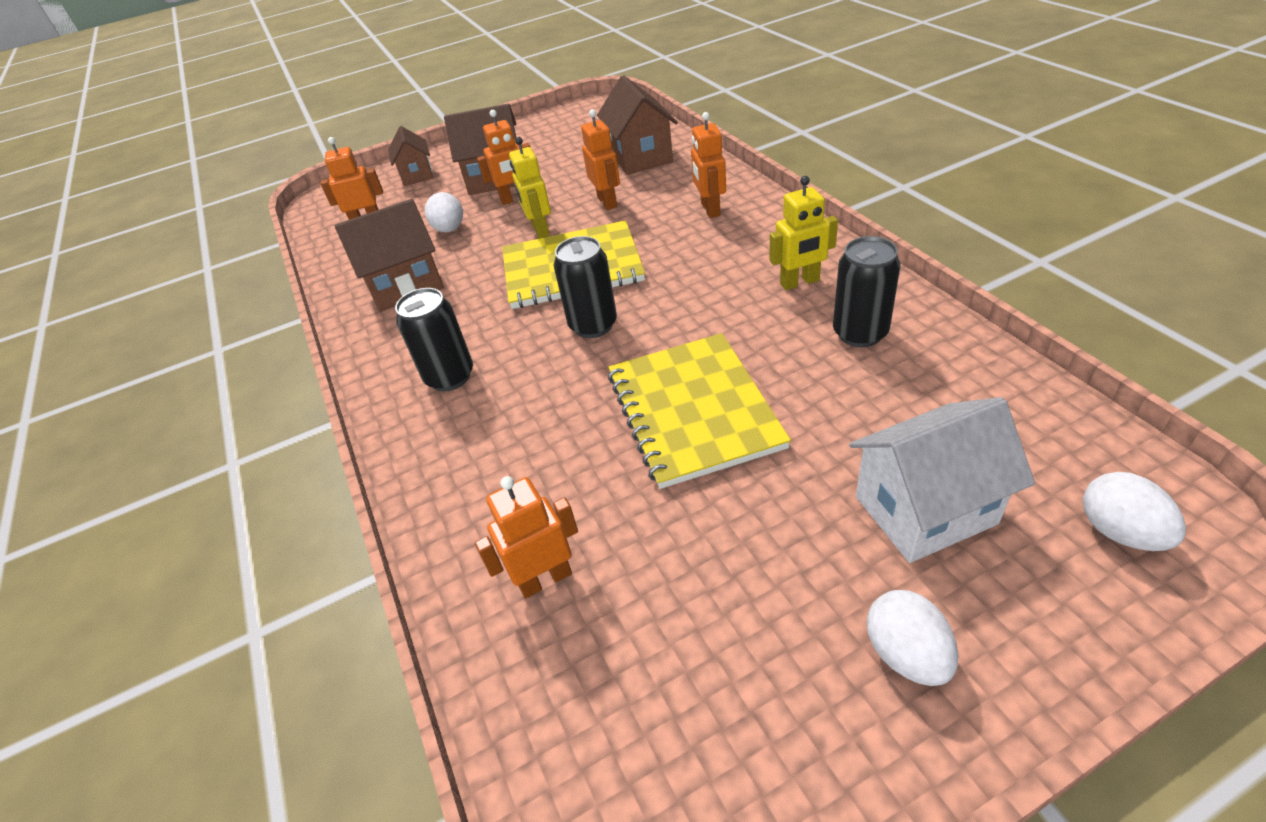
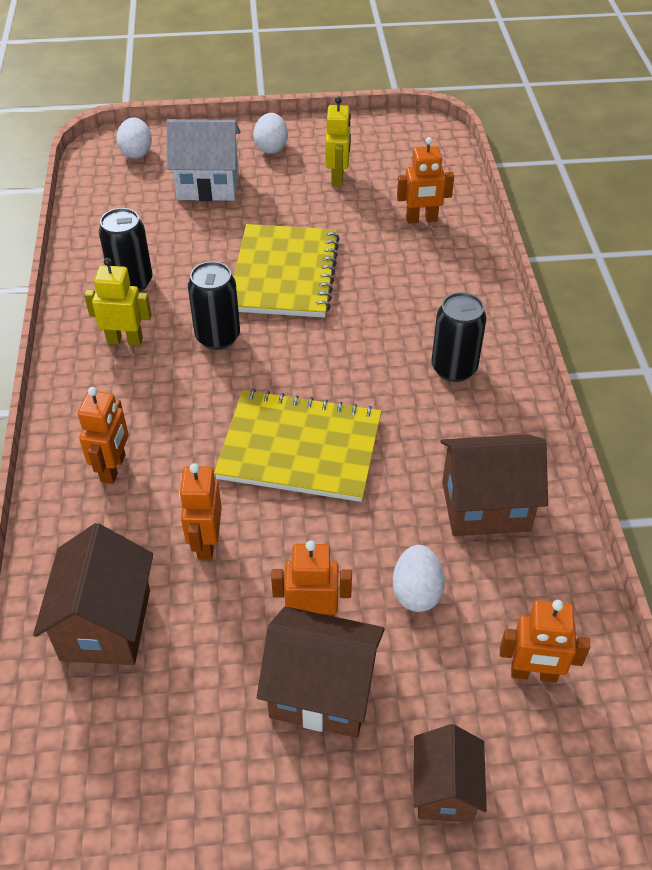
camera: 165 degrees left, 5 degrees up
yellow robot [509,137,551,239] -> yellow robot moved to [325,96,351,187]
black can [553,236,617,338] -> black can moved to [188,261,240,350]

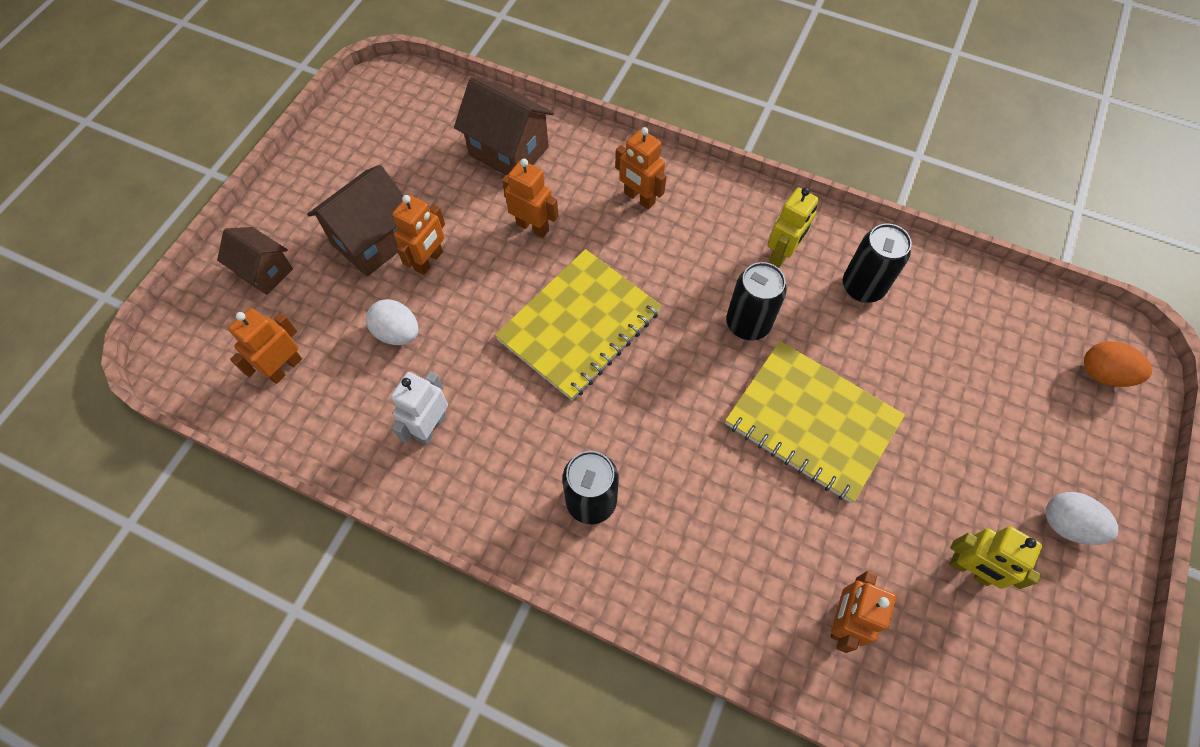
camera: 120 degrees right, 15 degrees up
white egg [117,117,152,159] -> orange egg [1084,341,1152,387]
white house [166,119,240,201] -> none
brown house [440,434,548,536] -> white robot [391,372,448,445]

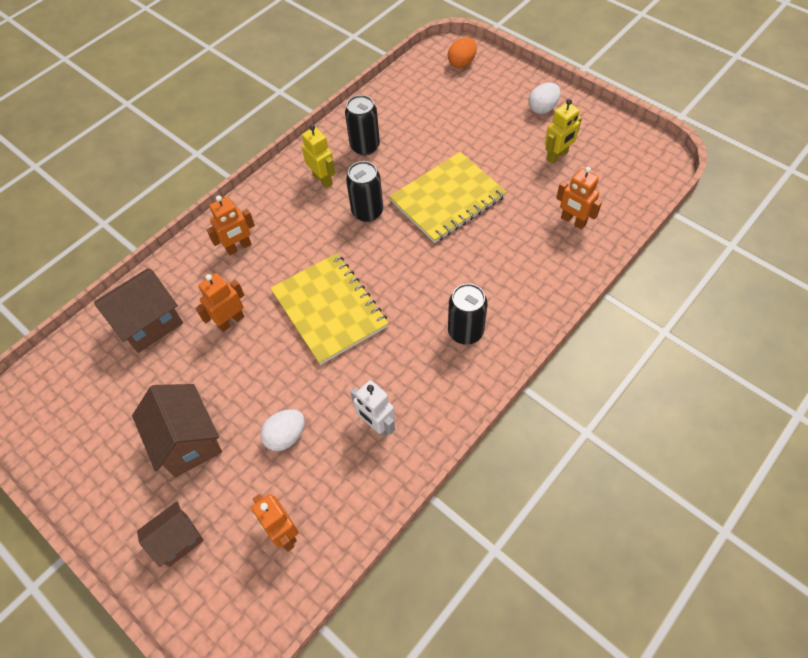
camera: 70 degrees left, 5 degrees down
orange robot [392,195,445,275] -> none

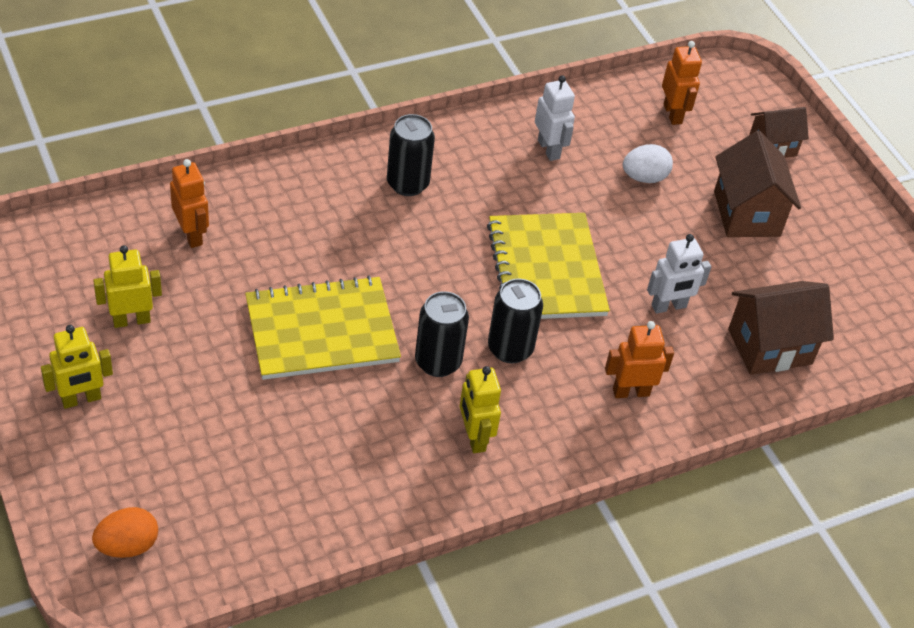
camera: 165 degrees left, 10 degrees down
orange robot [195,273,244,332] -> white robot [647,234,711,314]
black can [345,95,380,156] -> black can moved to [488,279,543,363]
white egg [528,82,561,114] -> yellow robot [41,325,113,409]

